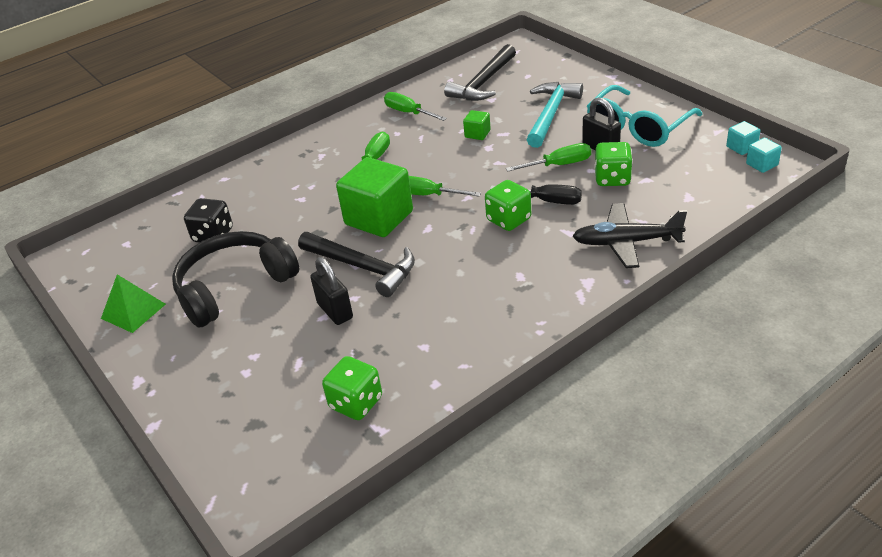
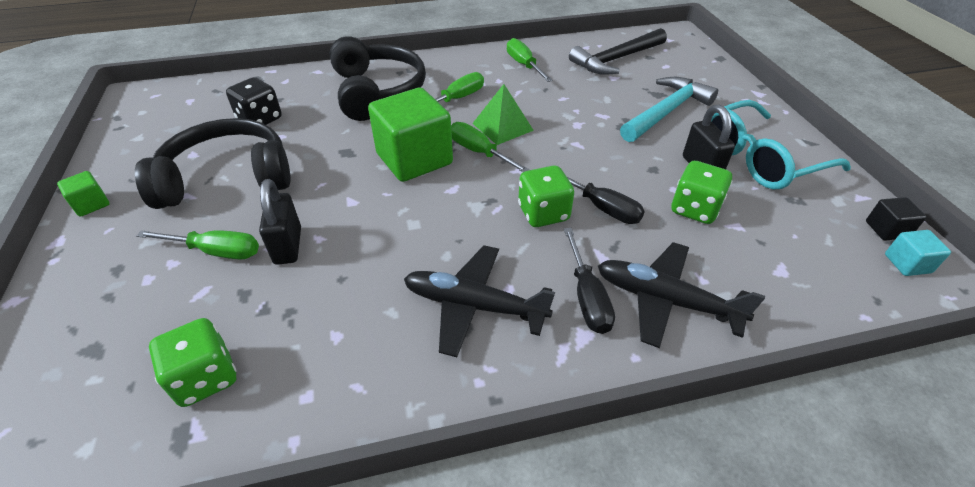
camera: 20 degrees right, 5 degrees up
green pyramid [101,274,166,333] -> green pyramid moved to [472,84,534,145]
black hammer [298,232,415,297] -> none
green cube [463,110,491,140] -> green cube moved to [57,171,110,217]
green screwdriver [506,143,591,172] -> green screwdriver moved to [136,230,259,260]
turquoise cube [726,121,760,155] -> black cube [866,197,927,241]
none -> black headphones [330,36,426,121]
none -> black plane [404,245,555,357]
none -> black screwdriver [564,228,615,334]

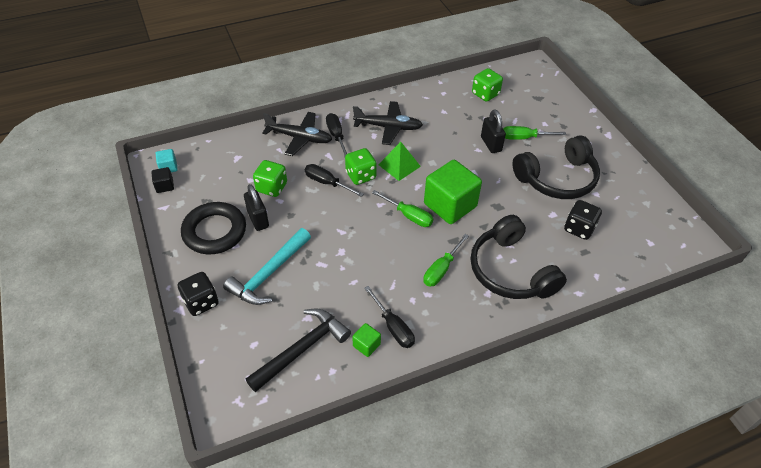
camera: 170 degrees right, 5 degrees up
green cube [57,171,110,217] -> green cube moved to [352,323,381,357]
green pyramid [472,84,534,145] -> green pyramid moved to [378,142,421,181]
green screwdriver [507,38,553,82] -> black screwdriver [364,286,415,348]
turquoise glasses [711,100,851,190] -> black ring [181,202,246,254]
none -> black dice [178,272,219,316]

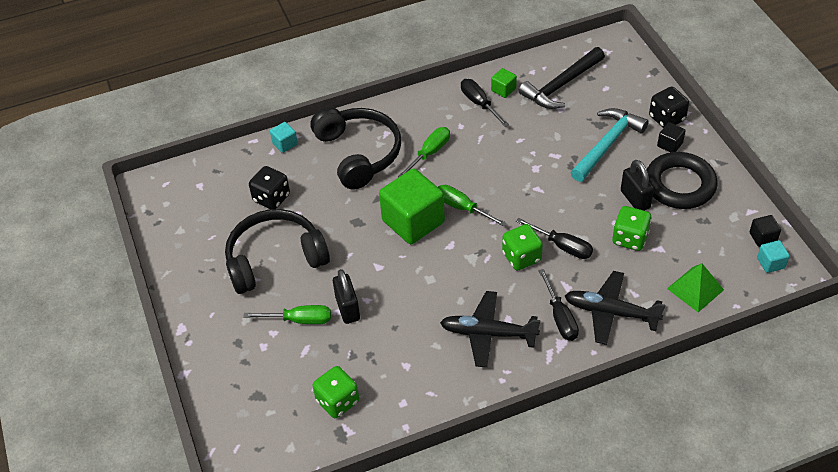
camera: 175 degrees left, 0 degrees up
green pyramid [378,142,421,181] -> green pyramid moved to [667,263,724,312]
none -> turquoise cube [270,122,298,153]
none -> black cube [657,122,686,152]

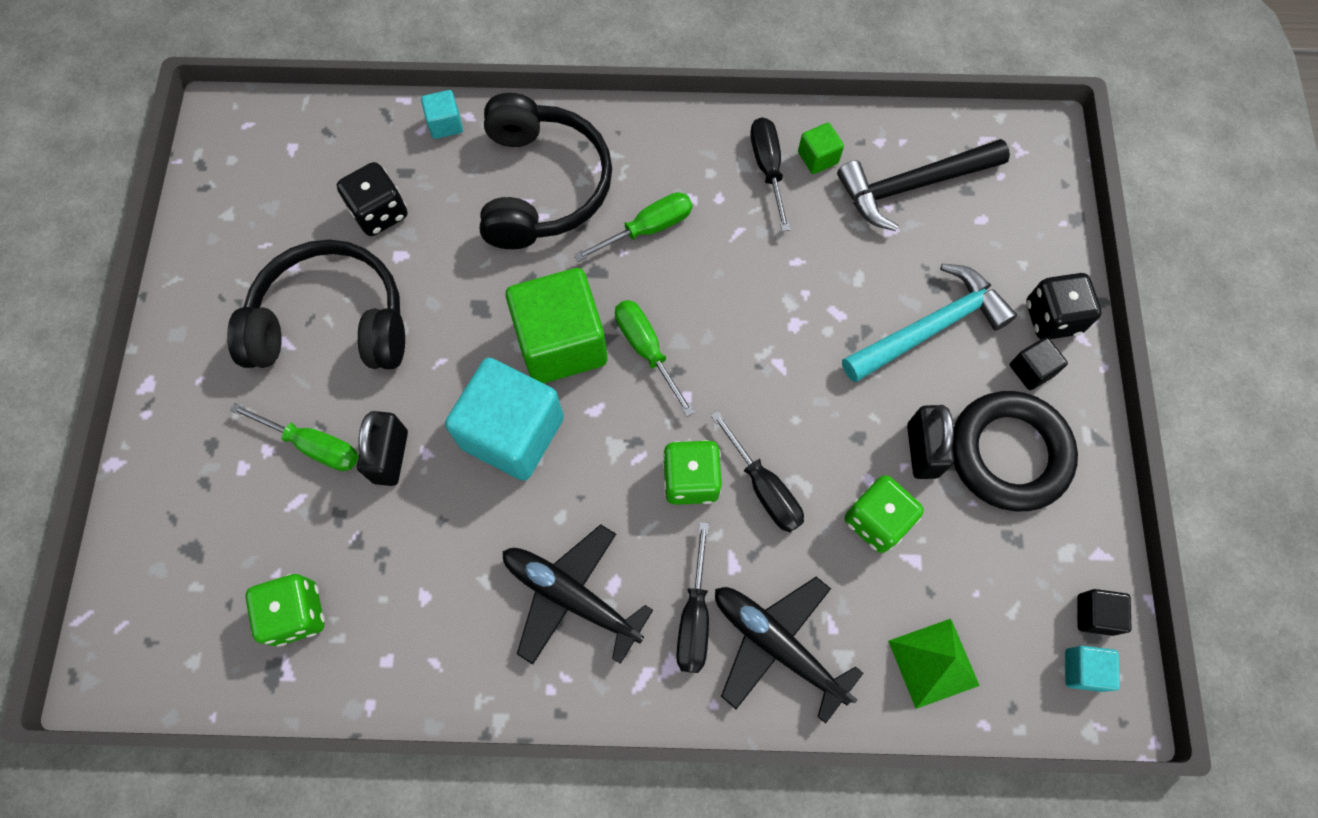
camera: 20 degrees right, 20 degrees up
none -> turquoise cube [445,357,564,481]

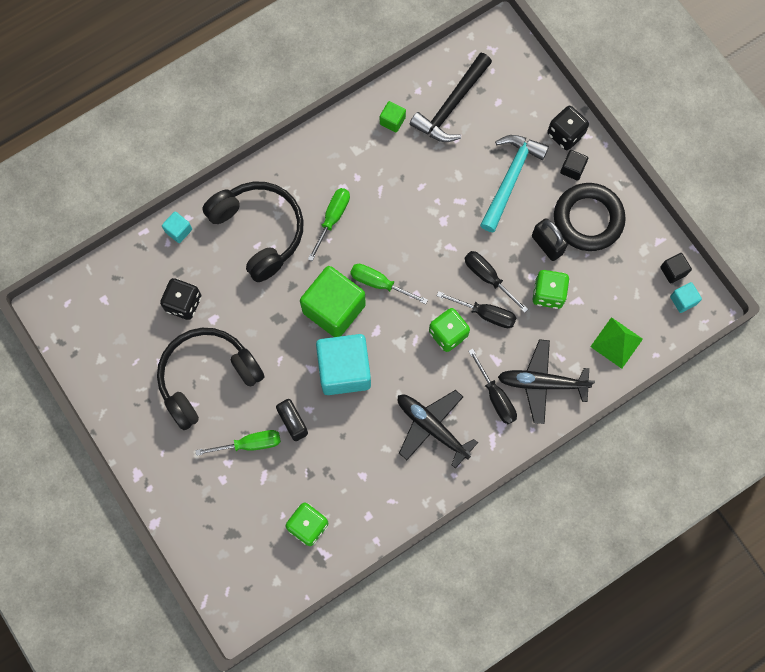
camera: 35 degrees left, 5 degrees up
black plane [503,524,653,665] -> black plane turned 45 degrees clockwise [398,390,478,469]
black screwdriver [750,117,790,232] -> black screwdriver moved to [464,251,528,313]

